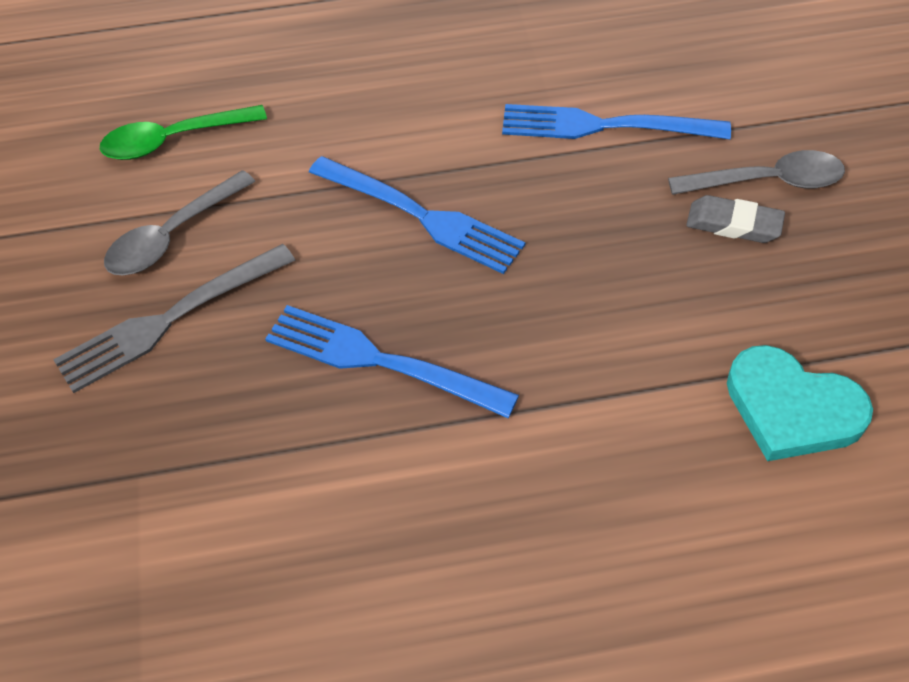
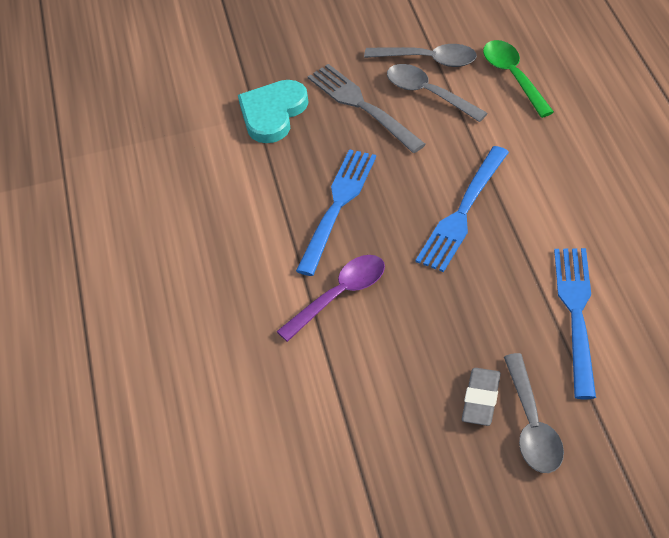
camera: 90 degrees right, 5 degrees down
turquoise heart [727,345,873,461] -> turquoise heart moved to [238,80,309,143]
none -> purple spoon [276,255,385,342]
none -> grey spoon [364,44,477,67]

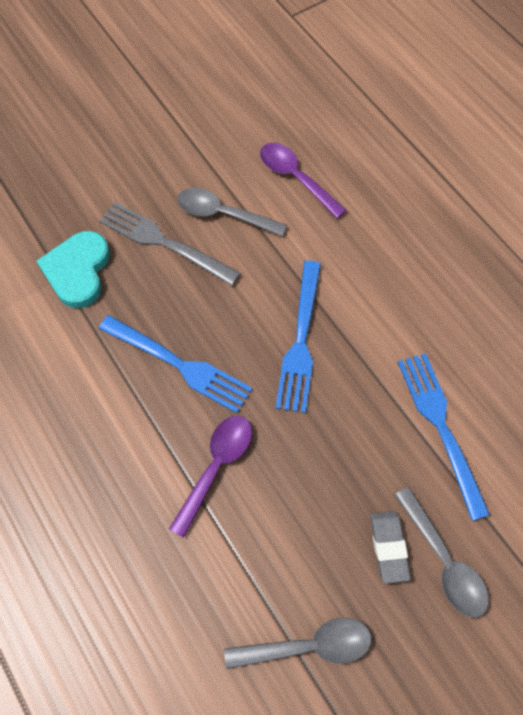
camera: 25 degrees left, 15 degrees up
blue fork [296,149,376,276] -> blue fork turned 120 degrees clockwise [99,315,252,413]
grey spoon [364,44,477,67] -> grey spoon moved to [224,618,371,669]
green spoon [483,40,554,118] -> purple spoon [260,143,347,219]

